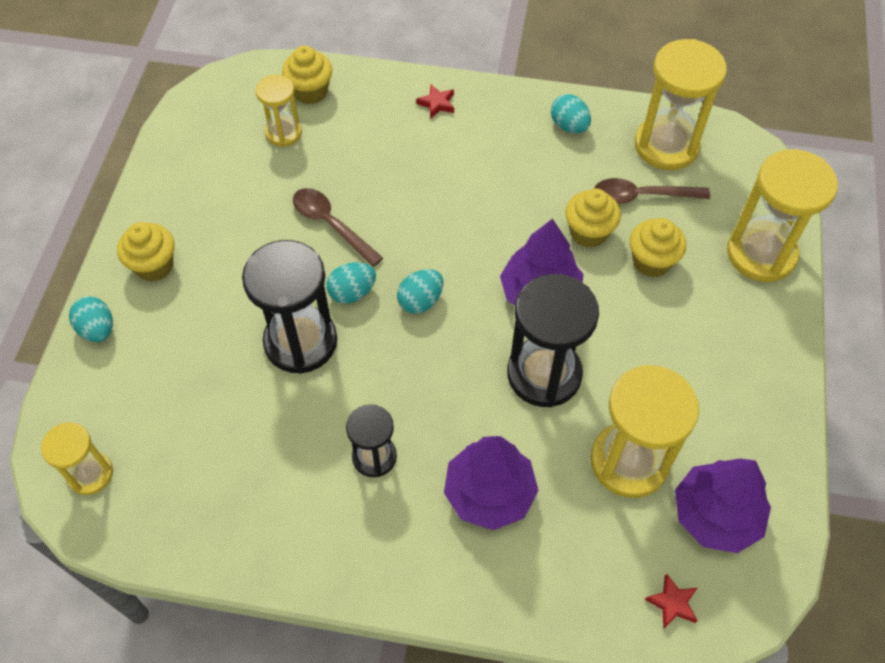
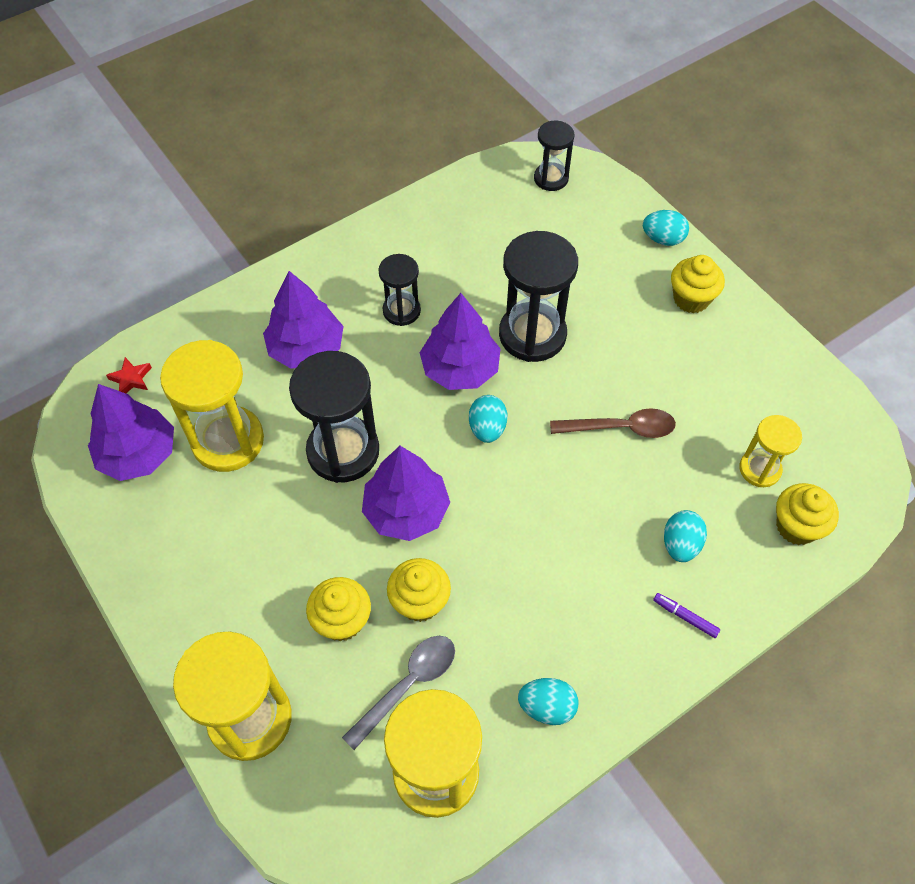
camera: 135 degrees right, 0 degrees up
yellow hourglass [41,422,113,495] -> black hourglass [534,121,575,191]
turquoise egg [326,262,376,304] -> turquoise egg moved to [664,510,707,562]
red star [416,85,454,118] -> purple marker [653,593,720,638]
brown spoon [594,178,710,204] -> grey spoon [342,636,455,750]
none -> purple tree [420,293,501,390]

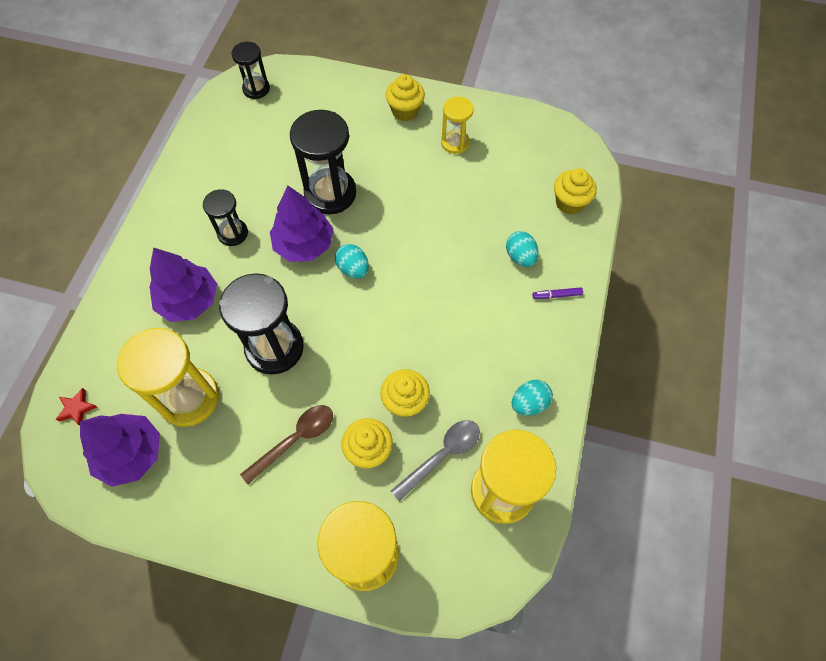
camera: 40 degrees left, 5 degrees up
grey spoon [342,636,455,750] -> grey spoon turned 45 degrees clockwise [391,420,480,501]
purple tree [362,446,450,541] -> none
brown spoon [550,408,676,438] -> brown spoon moved to [240,405,333,484]
turquoise egg [643,210,689,246] -> none
yellow hourglass [739,415,802,487] -> yellow hourglass moved to [441,97,473,154]

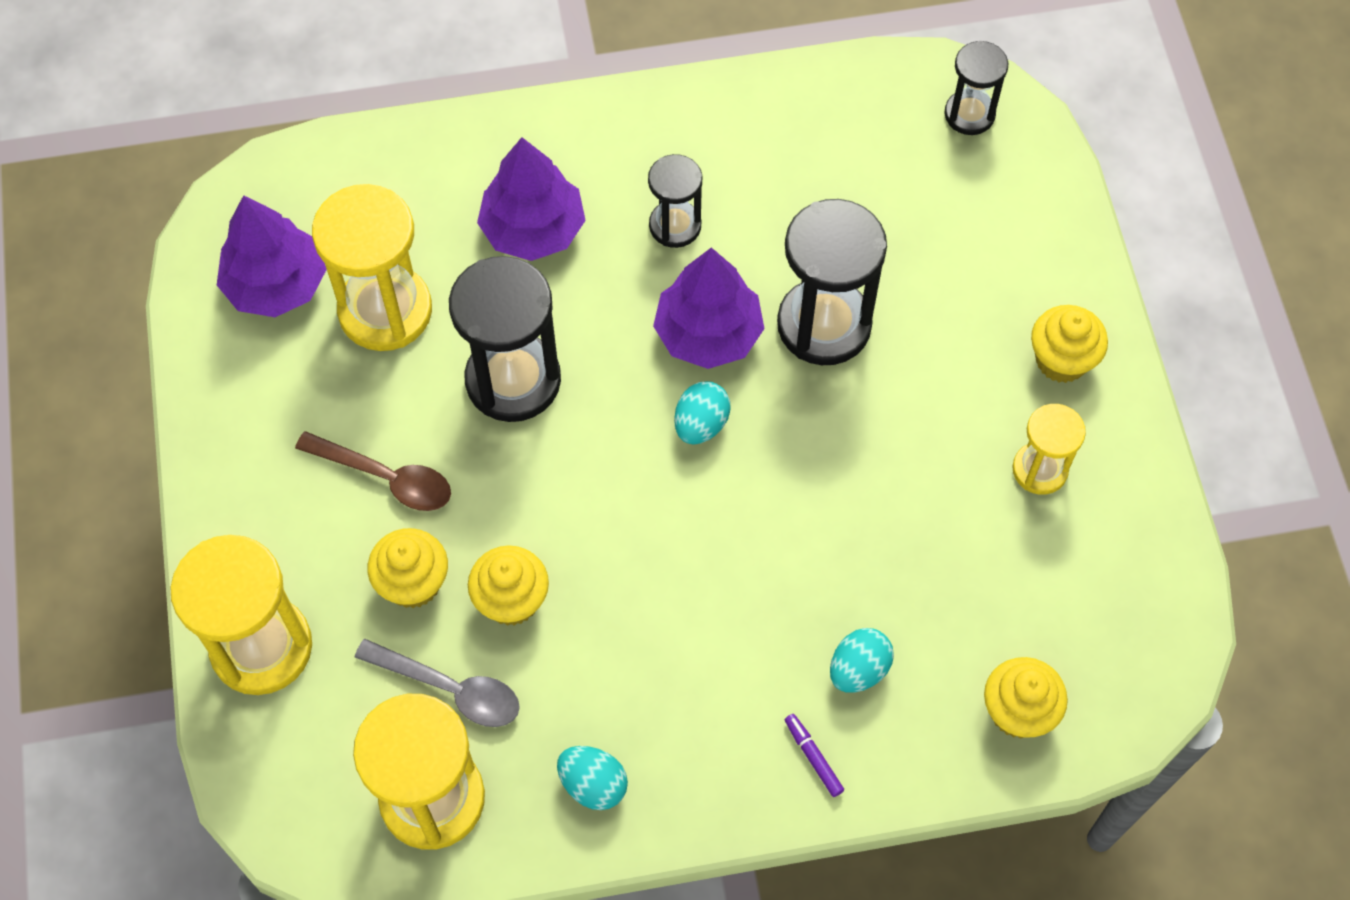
camera: 65 degrees right, 0 degrees up
red star [56,388,97,426] -> none

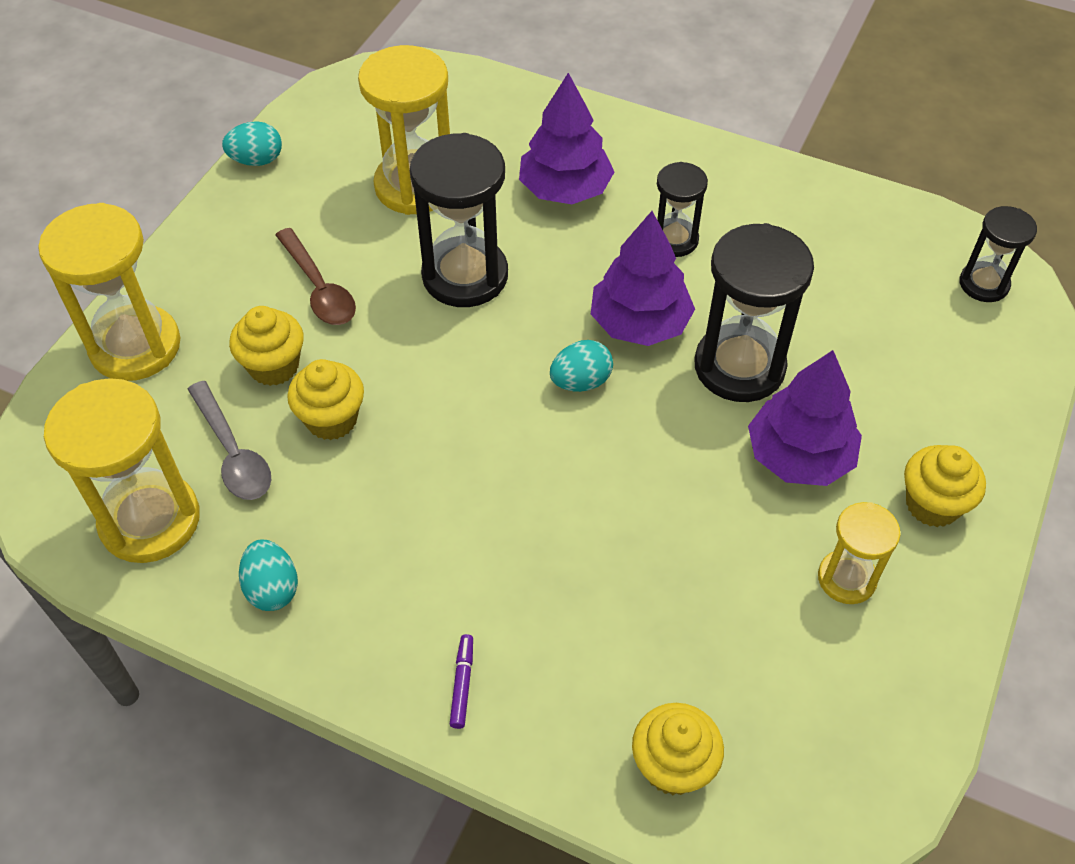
camera: 35 degrees right, 10 degrees down
purple tree [217,195,327,317] -> purple tree moved to [748,350,862,486]
turquoise egg [830,628,894,693] -> turquoise egg moved to [222,121,282,166]

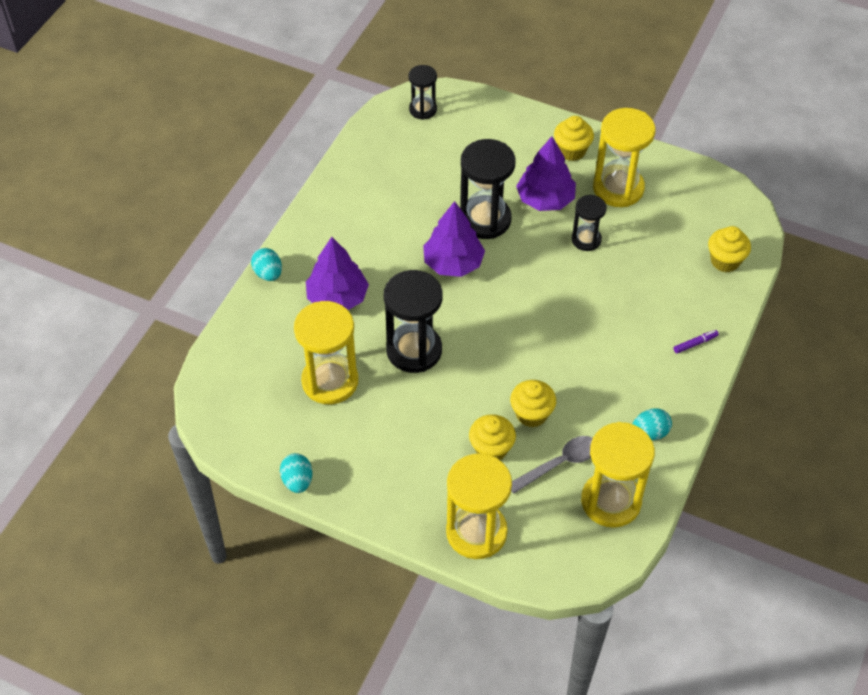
camera: 90 degrees left, 0 degrees up
brown spoon [276,228,356,325] -> none
purple marker [450,634,473,729] -> purple marker turned 150 degrees clockwise [673,330,719,354]
turquoise egg [550,340,613,392] -> turquoise egg moved to [251,248,282,281]
black hourglass [657,162,708,257] -> black hourglass moved to [572,195,607,251]
yellow hourglass [818,502,901,604] -> yellow hourglass [593,108,655,207], size x1.76

